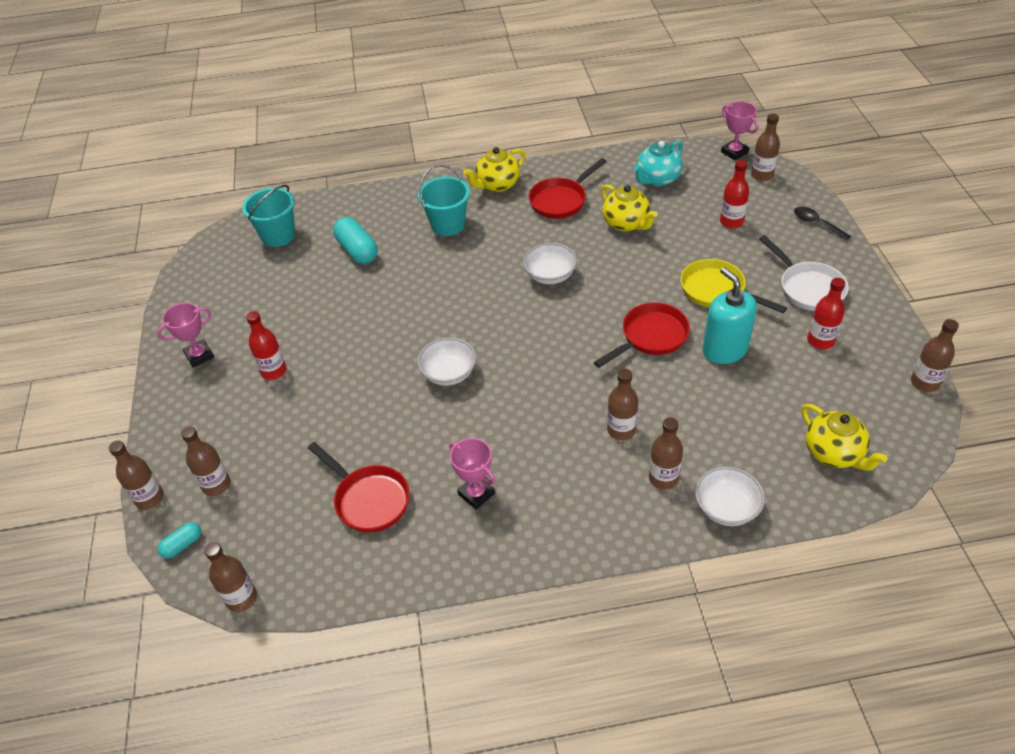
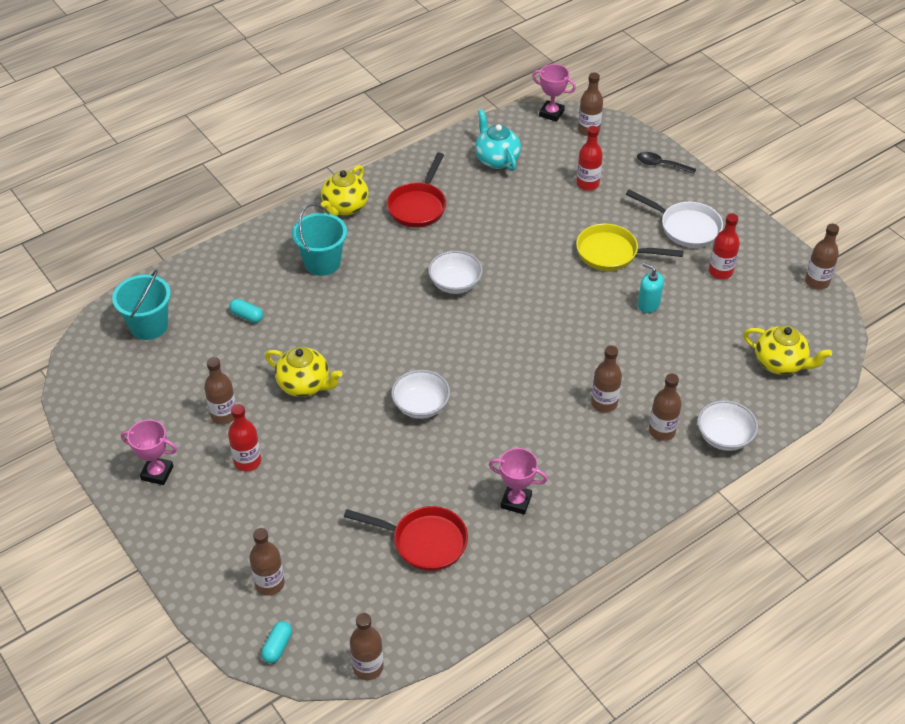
camera: 30 degrees left, 0 degrees up
brown bottle [109,440,164,510] -> brown bottle moved to [204,357,236,424]
pink trophy [157,303,214,368] -> pink trophy turned 75 degrees clockwise [121,420,177,485]
turquoise capsule [333,217,378,264] -> turquoise capsule [229,299,263,323], size x0.55
red pan [594,303,690,368] -> none
yellow teapot [601,184,658,232] -> yellow teapot moved to [265,347,342,397]
turquoise teapot [634,141,683,186] -> turquoise teapot turned 135 degrees clockwise [475,109,521,171]
turquoise soap dispenser [703,267,757,364] -> turquoise soap dispenser [638,263,664,313], size x0.59

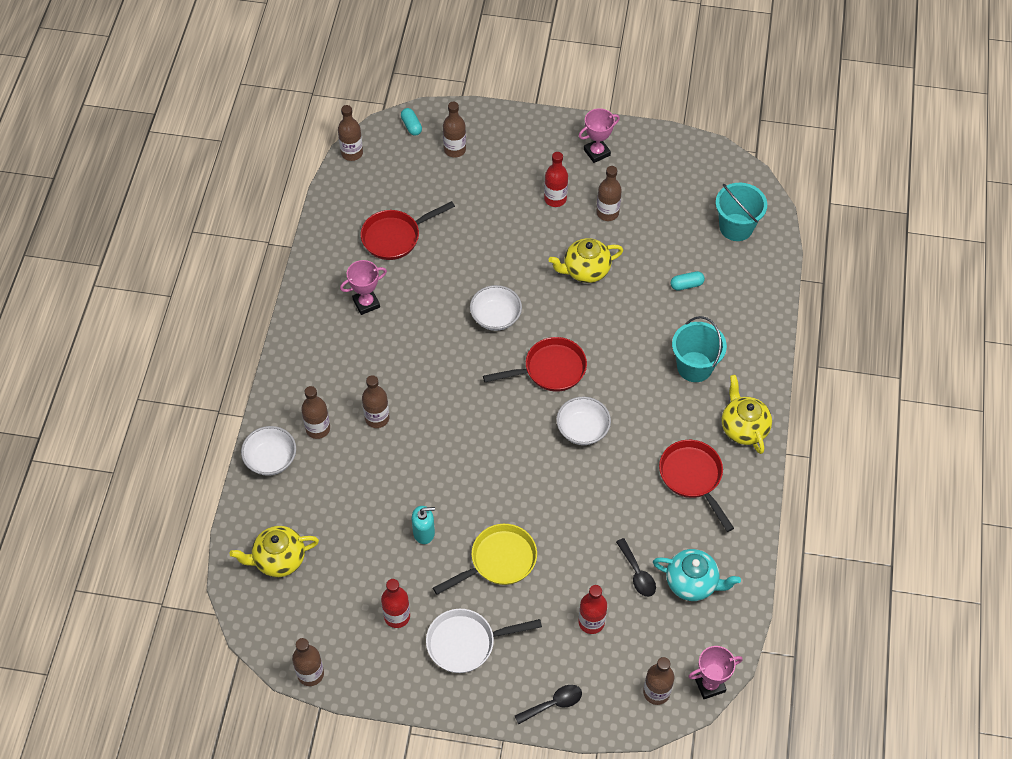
camera: 135 degrees right, 10 degrees up
none -> red pan [483,337,587,392]
none -> black spoon [616,538,656,597]

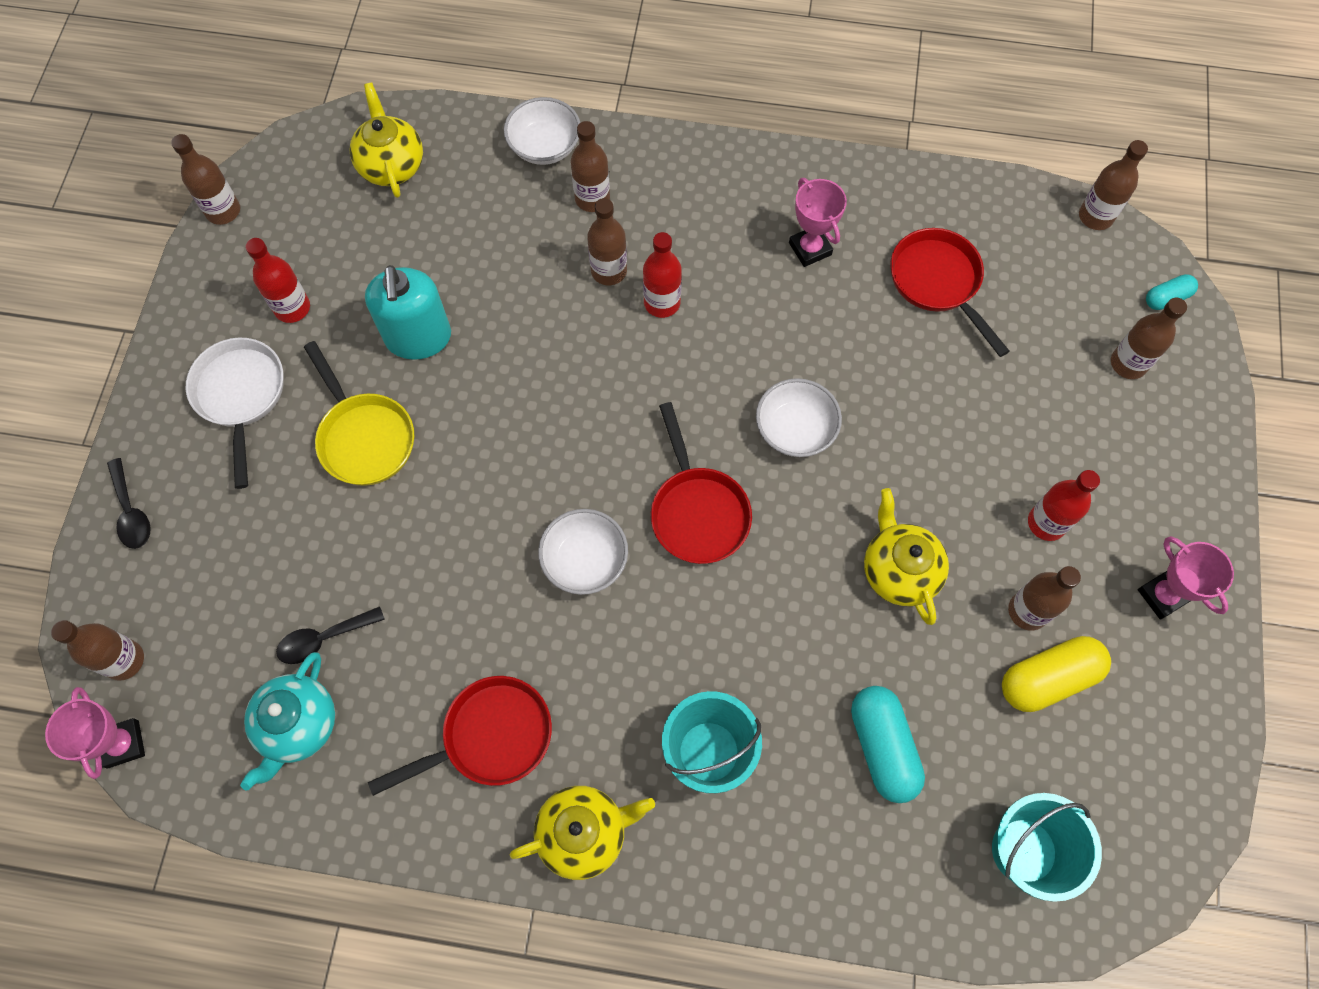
camera: 90 degrees right, 10 degrees up
turquoise soap dispenser [412,506,435,544] -> turquoise soap dispenser [365,265,451,360], size x1.71
red bottle [578,585,607,634] -> red bottle moved to [643,232,682,318]
turquoise capsule [670,271,705,291] -> turquoise capsule [851,686,925,803], size x1.82
none -> yellow capsule [1002,636,1111,712]

